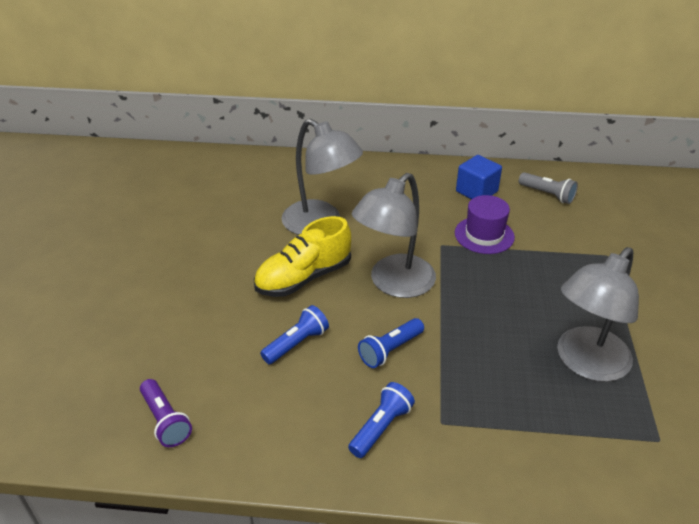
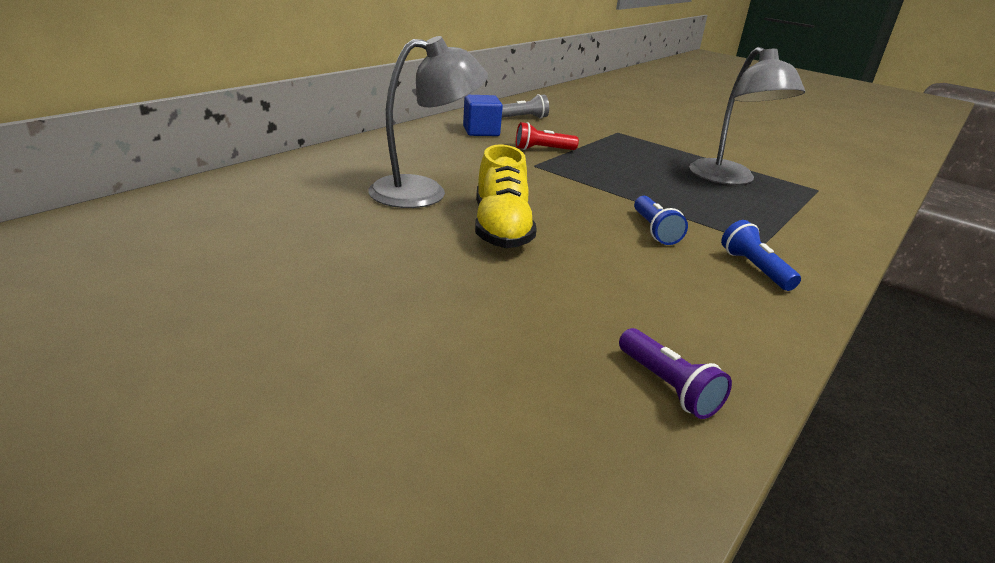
camera: 60 degrees left, 10 degrees down
purple flashlight [140,379,192,447] -> purple flashlight turned 60 degrees clockwise [619,328,732,419]
blue flashlight [260,305,329,364] -> none
grey lamp [352,173,436,298] -> none
purple hat [455,195,515,254] -> red flashlight [516,122,579,150]

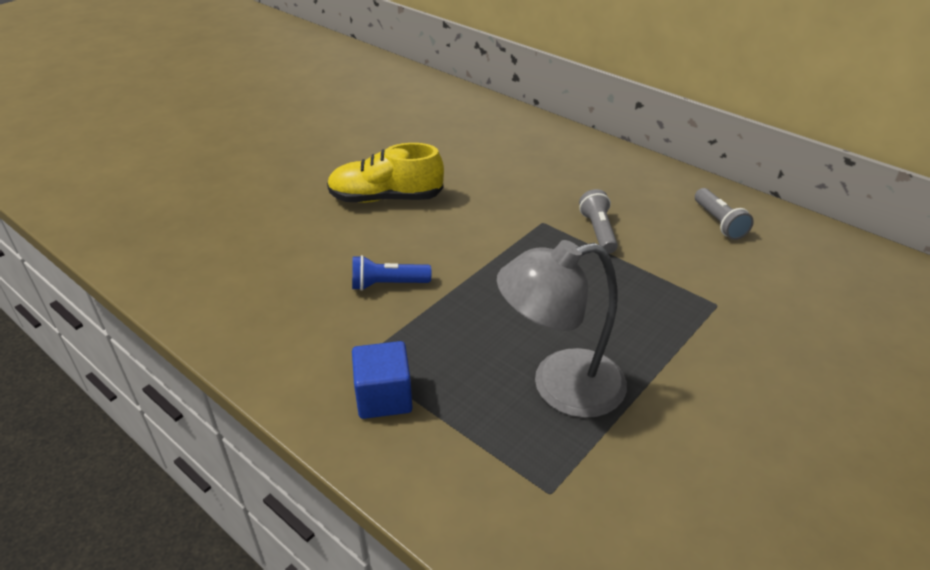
camera: 95 degrees right, 10 degrees up
grey lamp [368,36,488,208] -> none
blue cube [463,95,503,136] -> blue cube moved to [352,341,413,419]
red flashlight [516,122,579,150] -> grey flashlight [579,189,618,254]
purple flashlight [619,328,732,419] -> none
blue flashlight [721,220,801,291] -> none

